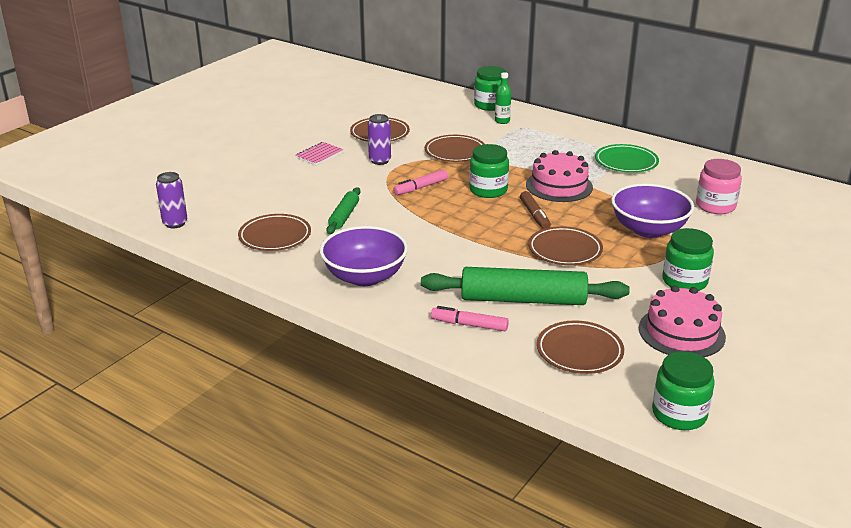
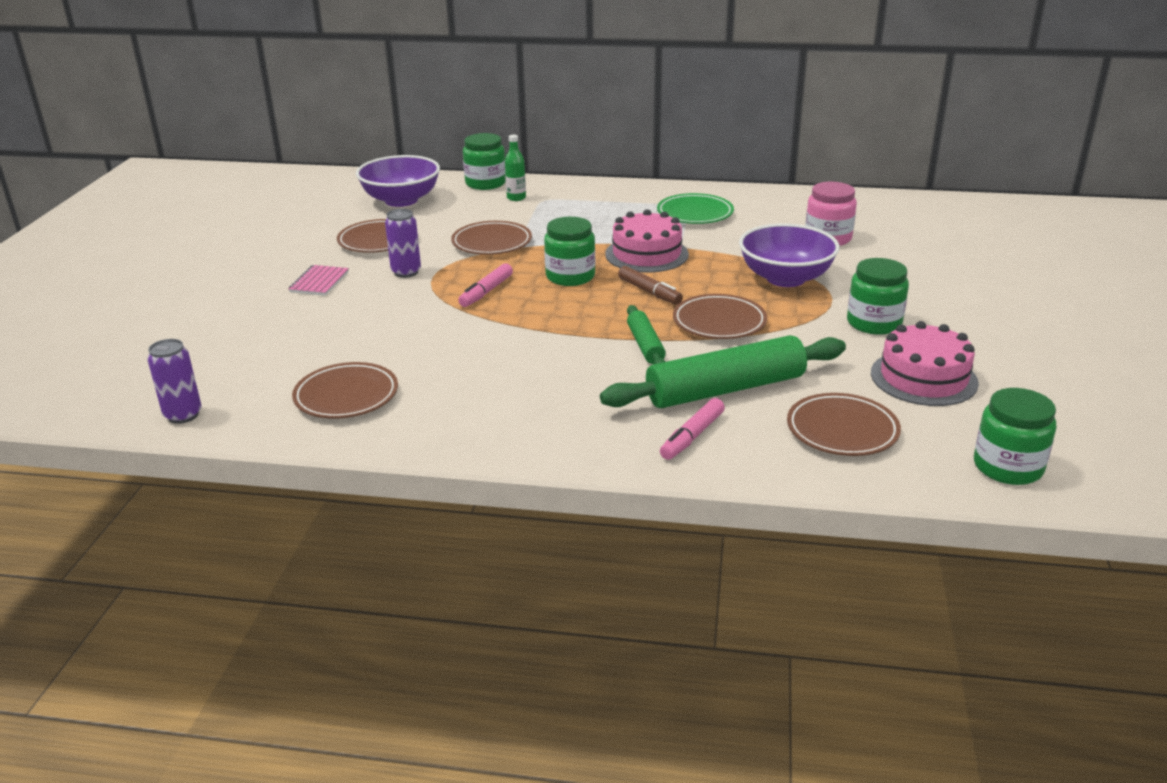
camera: 25 degrees left, 0 degrees up
purple bowl [320,226,408,286] -> purple bowl moved to [356,155,440,207]
green rolling pin [326,187,360,234] -> green rolling pin moved to [627,305,666,364]
pink marker [431,306,509,331] -> pink marker turned 45 degrees counterclockwise [660,398,725,460]

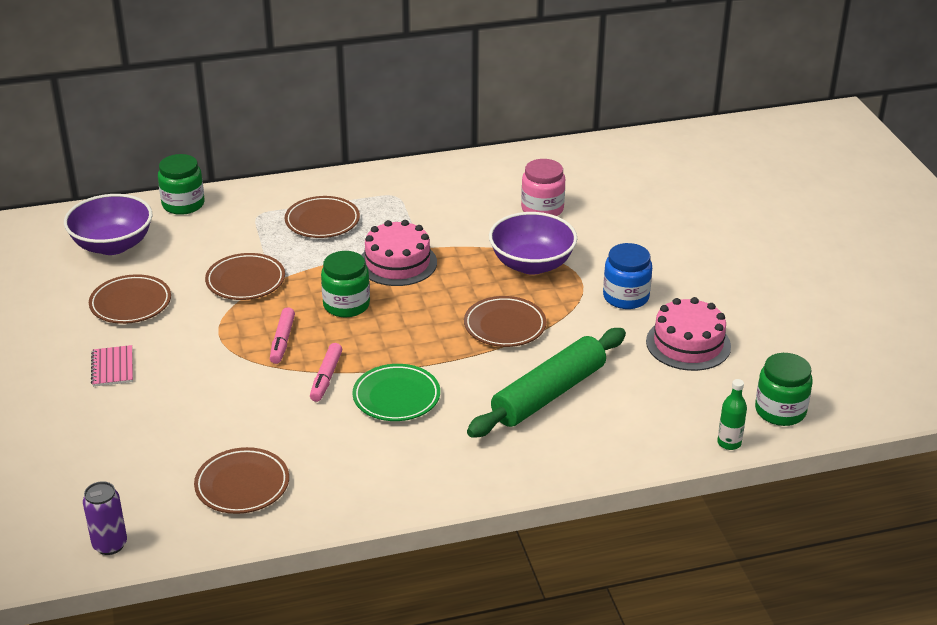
camera: 25 degrees left, 5 degrees up
purple can [385,209,421,278] -> none
green bottle [505,135,526,201] -> green bottle moved to [717,379,747,450]
brown marker [618,266,683,305] -> none
green rolling pin [627,305,666,364] -> none
green plate [657,193,734,224] -> green plate moved to [352,364,440,421]
pink marker [660,398,725,460] -> pink marker moved to [310,343,342,402]
brown plate [787,393,901,456] -> brown plate moved to [285,196,360,238]
green jar [847,258,909,335] -> blue jar [603,243,652,309]

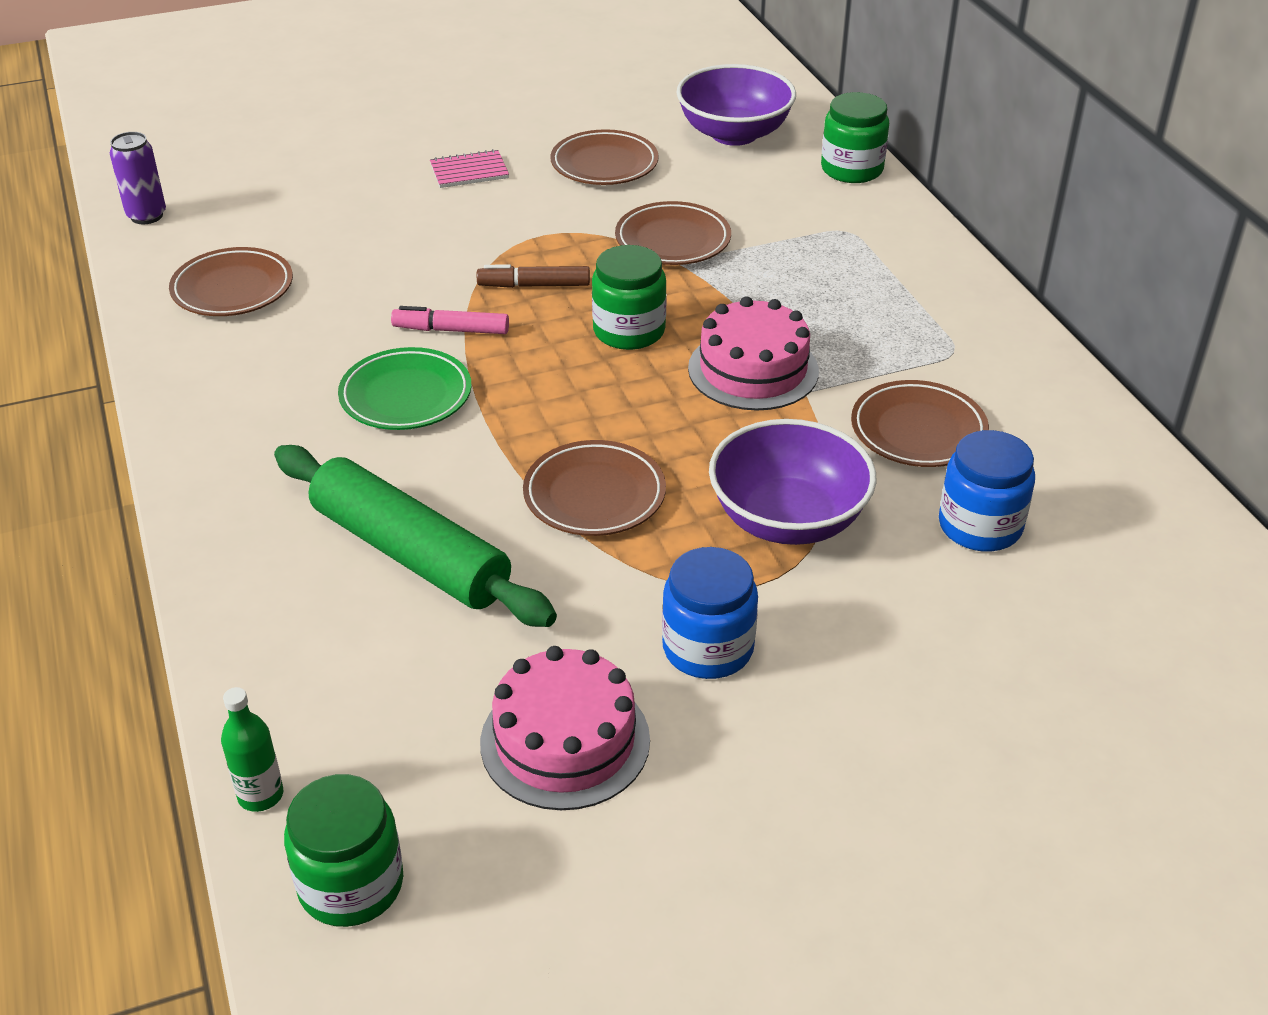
camera: 85 degrees right, 5 degrees up
pink marker [270,307,295,364] -> brown marker [477,264,590,288]
brown plate [285,196,360,238] -> brown plate moved to [851,380,989,467]
pink jar [521,159,565,216] -> blue jar [939,430,1035,551]

